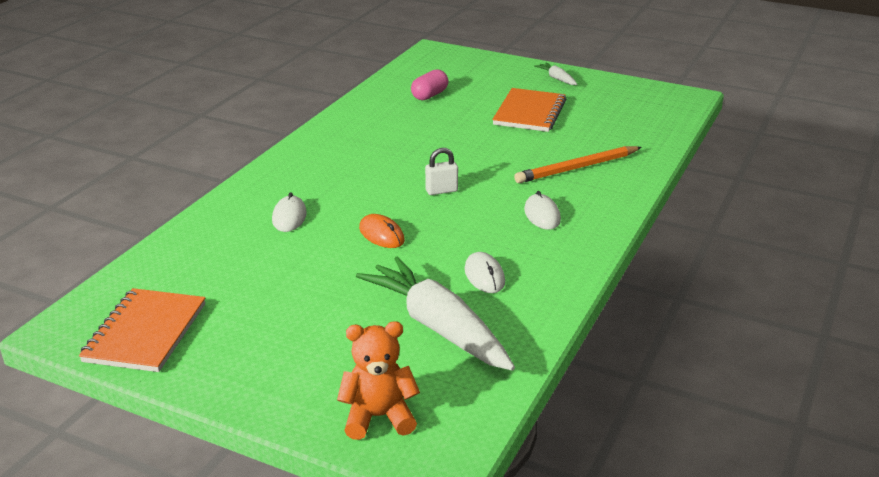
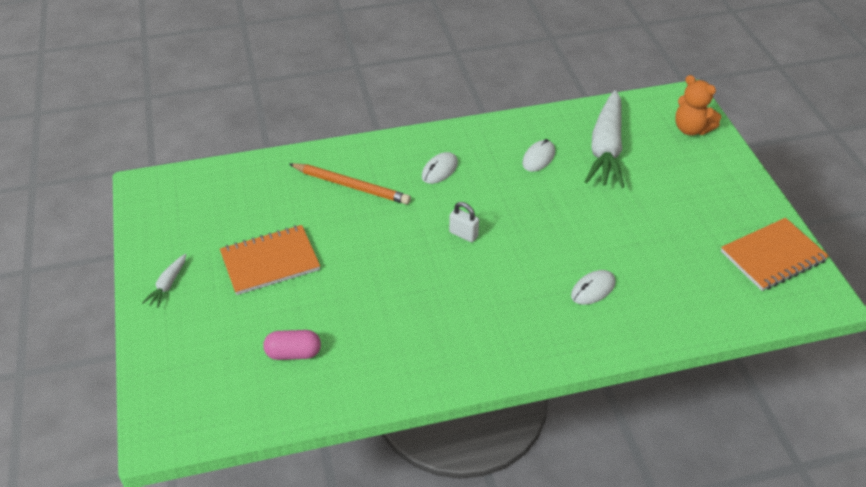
camera: 130 degrees left, 15 degrees up
orange mouse [359,214,405,248] -> none

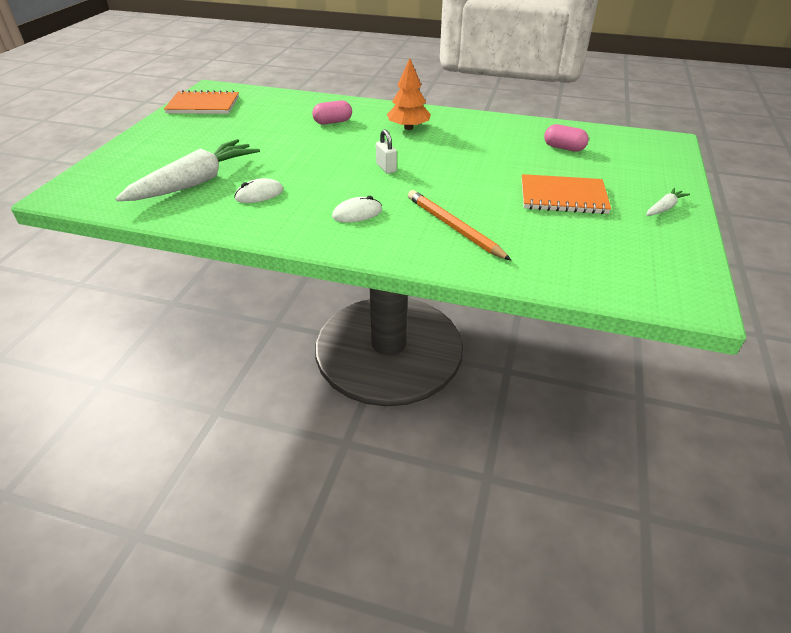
camera: 150 degrees left, 5 degrees down
white mouse [571,270,616,305] -> pink capsule [312,100,352,124]
orange teddy bear [675,75,721,135] -> none
none -> orange tree [387,58,431,130]

